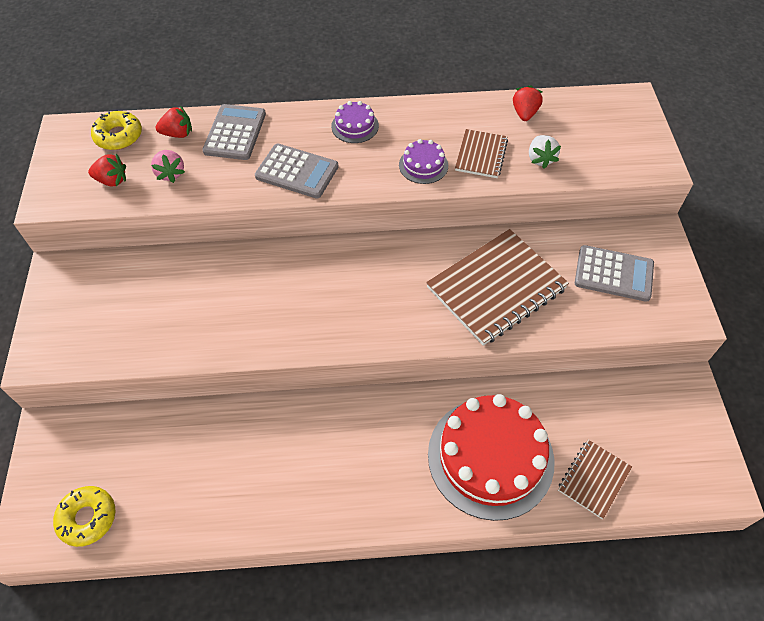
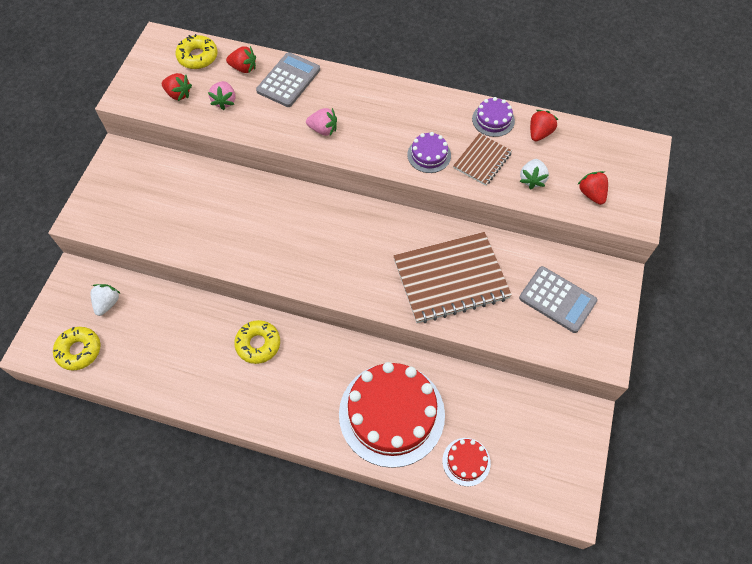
camera: 20 degrees right, 5 degrees up
grey calculator [255,144,339,199] -> pink strawberry [306,108,337,136]
purple cake [331,101,379,143] -> purple cake moved to [472,97,515,137]
brown notebook [558,440,632,519] -> red cake [442,438,491,486]
none -> white strawberry [90,284,121,316]
none -> yellow donut [234,320,280,364]
none -> red strawberry [577,171,608,205]

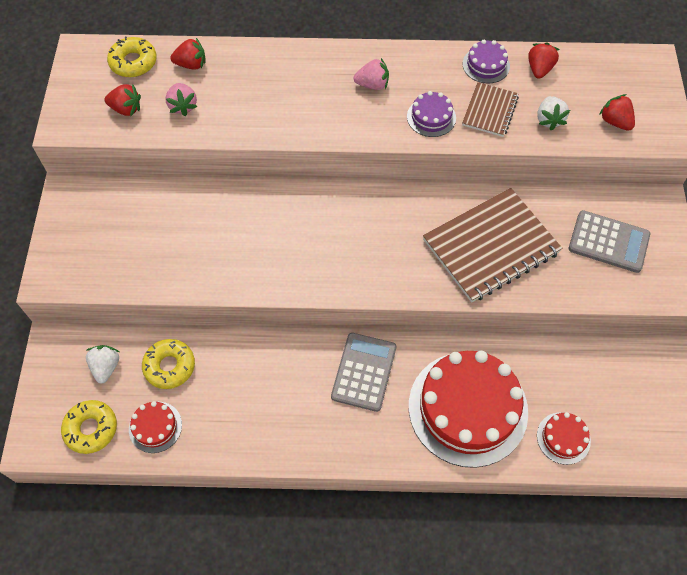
camera: 15 degrees left, 0 degrees up
yellow donut [234,320,280,364] -> yellow donut moved to [142,339,195,389]
grey calculator [256,52,320,107] -> grey calculator moved to [331,333,396,412]
pink strawberry [306,108,337,136] -> pink strawberry moved to [354,58,389,90]
none -> red cake [129,401,182,453]

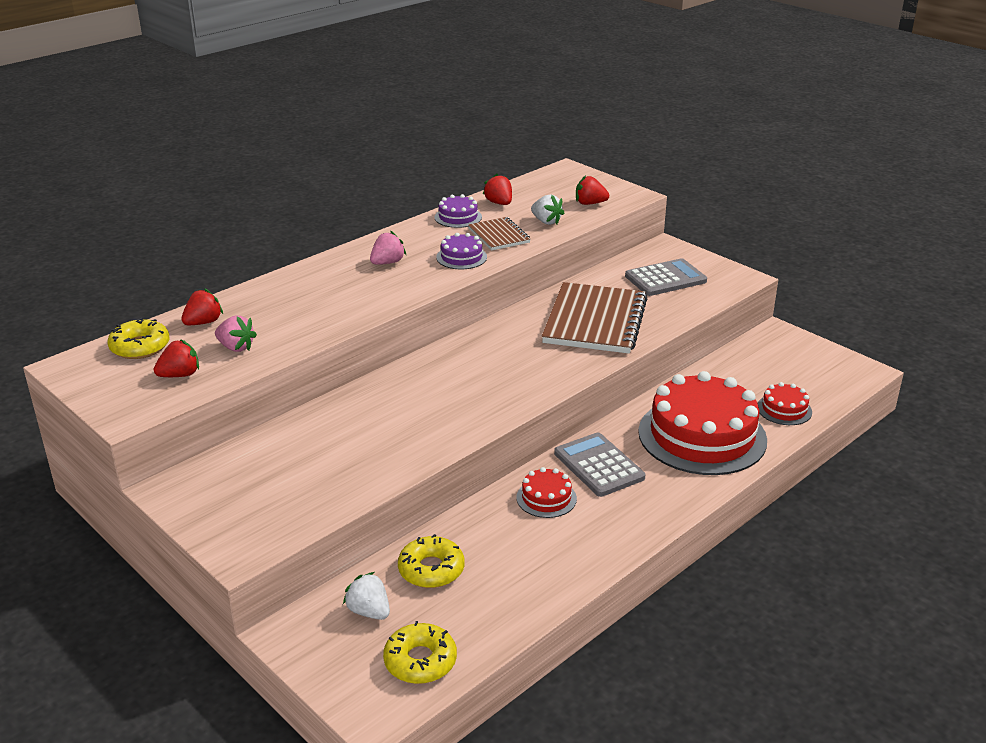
camera: 45 degrees left, 30 degrees down
red cake [129,401,182,453] -> red cake moved to [516,467,577,518]

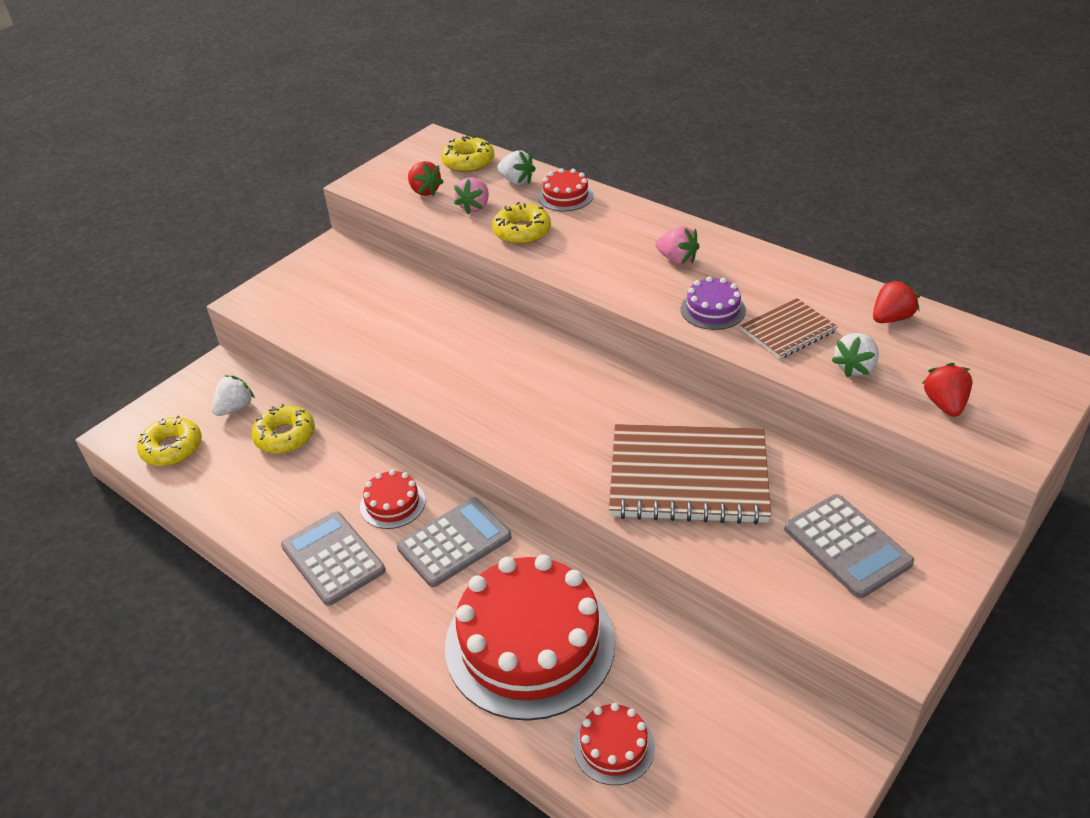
camera: 85 degrees right, 10 degrees up
red strawberry [181,288,223,325] -> white strawberry [497,150,536,185]
purple cake [434,194,482,228] -> none
none -> grey calculator [281,511,385,606]
none -> yellow donut [492,202,551,245]
none -> red cake [538,168,593,211]

